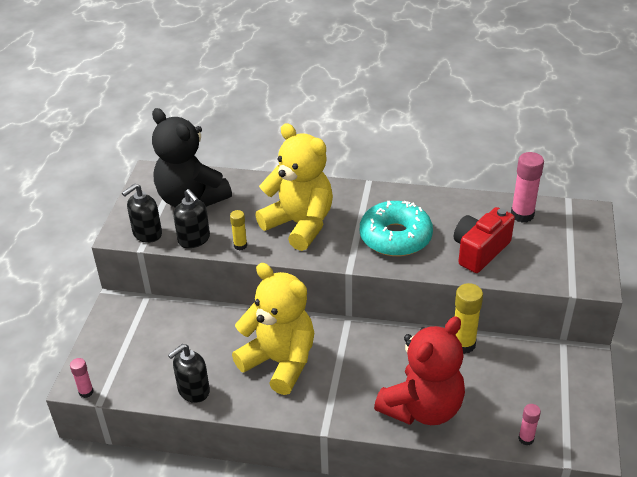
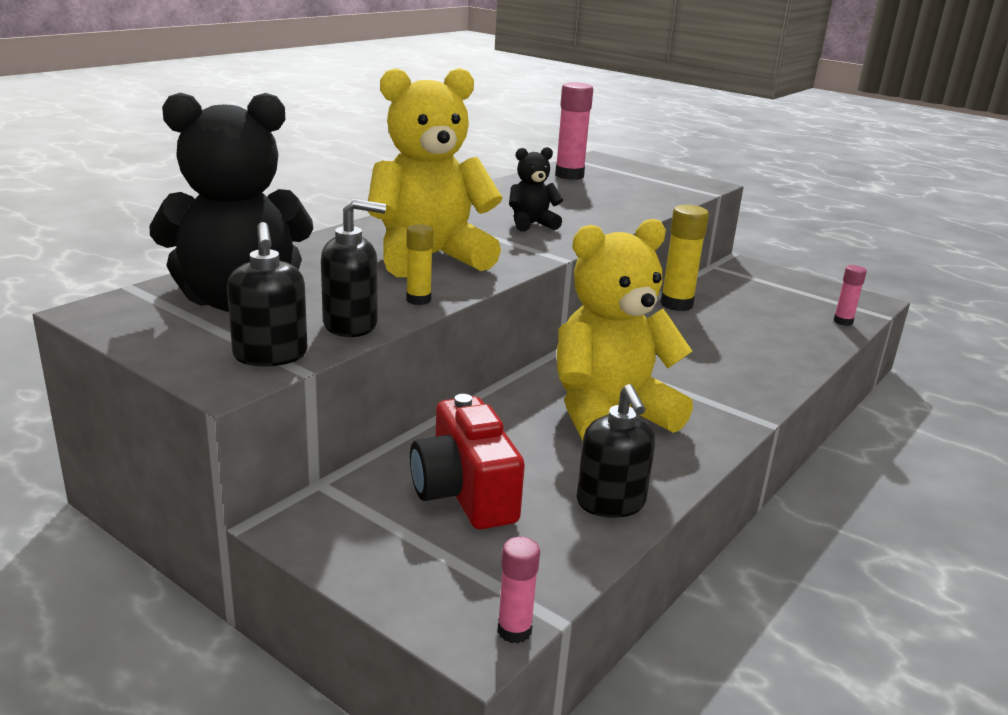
camera: 65 degrees left, 15 degrees down
turquoise donut [360,201,433,256] -> black teddy bear [509,147,563,232]
red teddy bear [374,316,465,425] -> none
red camera [454,207,515,273] -> red camera moved to [410,394,525,530]

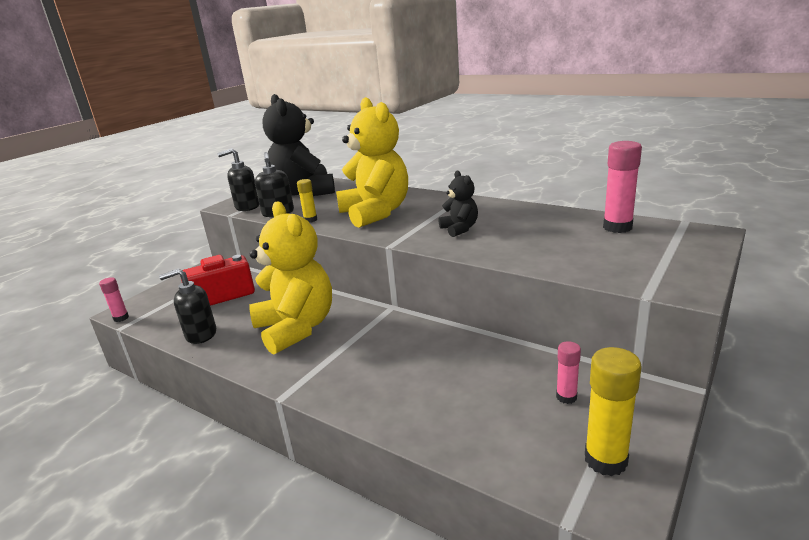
camera: 90 degrees right, 0 degrees up
yellow glue stick [660,205,709,311] -> yellow glue stick moved to [585,347,642,476]
pink glue stick [833,265,867,326] -> pink glue stick moved to [556,341,581,404]

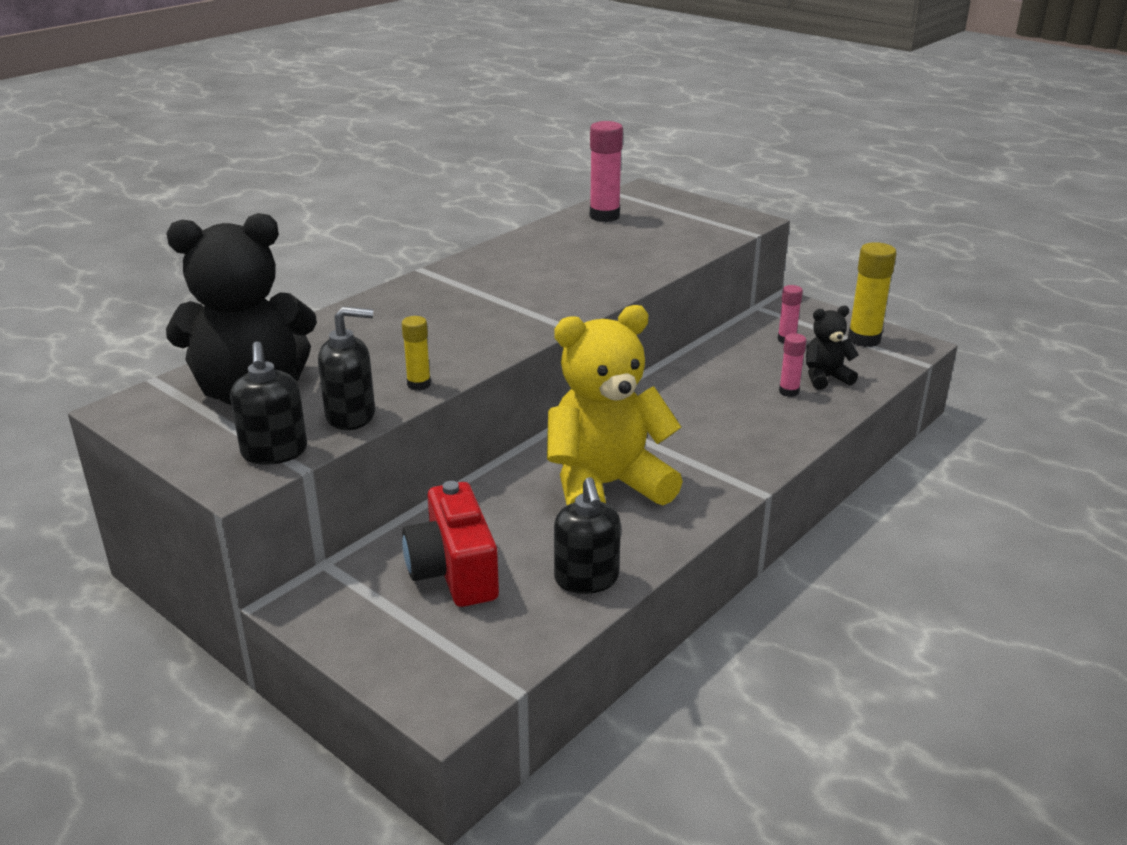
camera: 85 degrees left, 5 degrees up
pink glue stick [99,277,129,322] -> pink glue stick moved to [779,333,806,397]
yellow teddy bear [336,97,408,228] -> none
black teddy bear [439,170,478,237] -> black teddy bear moved to [806,306,859,390]

